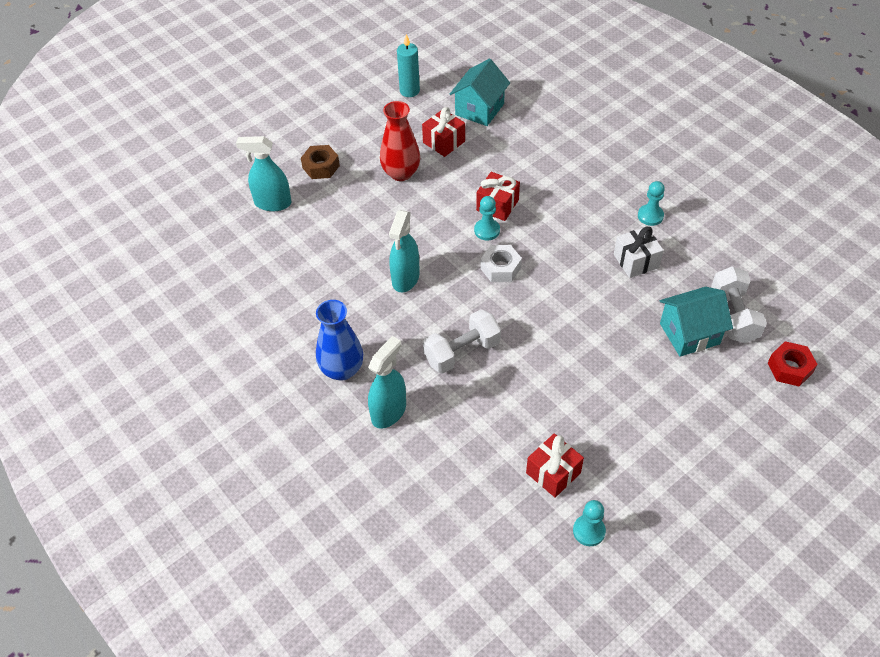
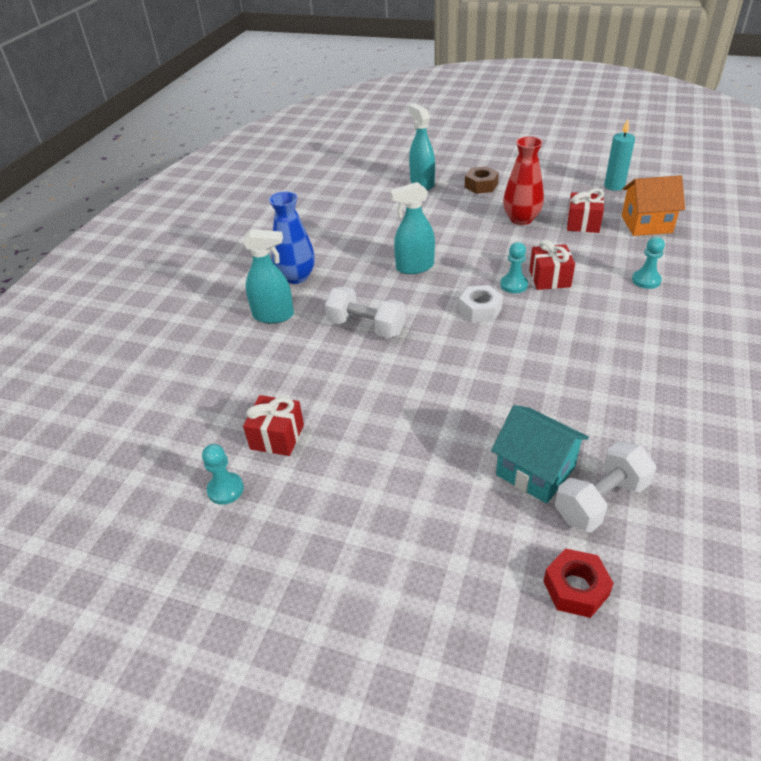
camera: 60 degrees right, 10 degrees down
turquoise house [450,59,510,126] -> orange house [621,175,685,236]
white gift [614,227,664,278] -> none
turquoise pawn [638,181,665,226] -> turquoise pawn moved to [632,237,665,289]

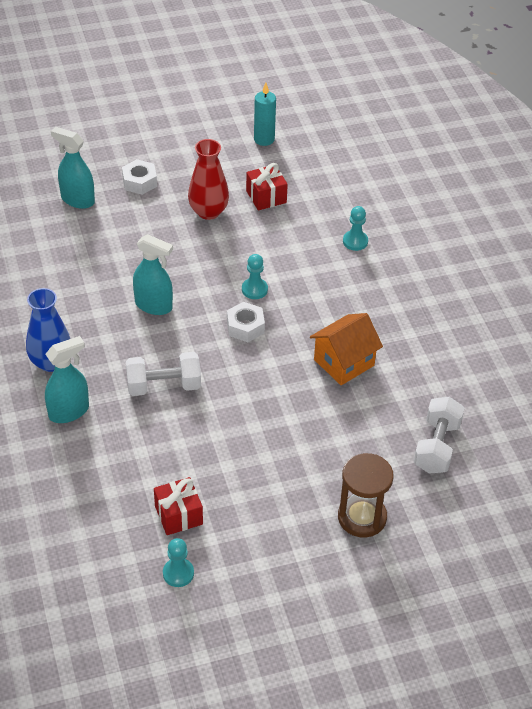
camera: 40 degrees left, 5 degrees up
turquoise spray bottle [390,182,435,274] -> turquoise spray bottle turned 105 degrees counterclockwise [133,234,173,315]
brown nut [465,166,499,194] -> white nut [122,159,157,195]
turquoise house [491,405,589,504] -> none
red gift [529,239,575,290] -> none
red nut [543,548,614,618] -> none
orange house [621,175,685,236] -> orange house moved to [310,313,383,385]
none -> brown hourglass [338,453,394,538]

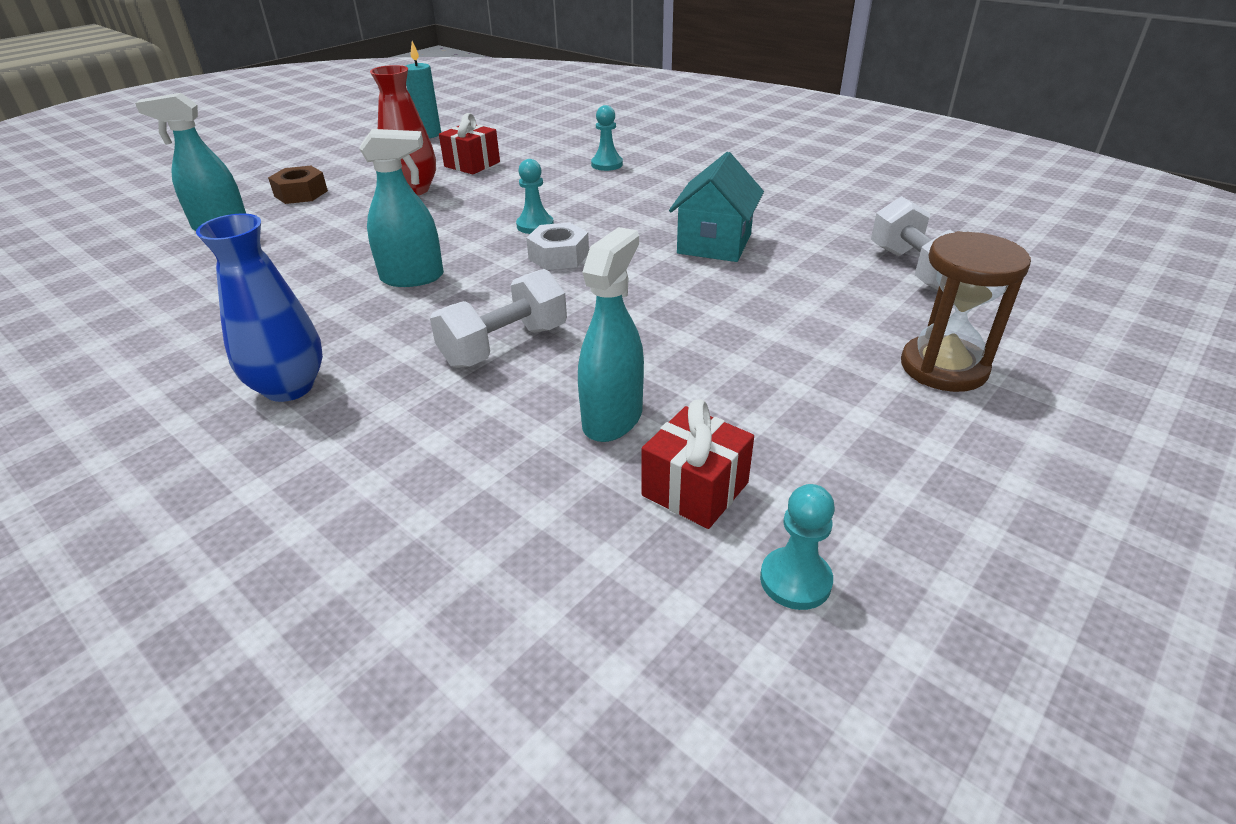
camera: 30 degrees left, 10 degrees down
turquoise spray bottle [45,336,89,423] -> turquoise spray bottle moved to [578,227,644,442]
white nut [122,159,157,195] -> brown nut [268,166,328,204]
orange house [310,313,383,385] -> turquoise house [669,152,764,262]

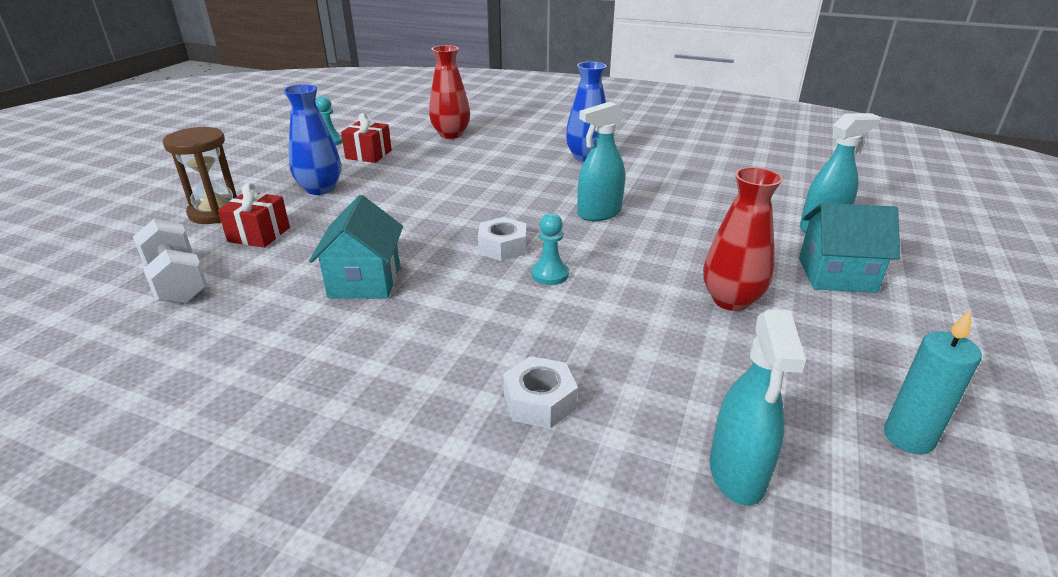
camera: 160 degrees right, 5 degrees down
brown nut [268,166,328,204] -> turquoise house [799,203,900,293]
white dumbbell [430,269,567,368] -> none
red gift [439,113,500,174] -> red gift moved to [218,183,290,248]
turquoise spray bottle [578,227,644,442] -> turquoise spray bottle moved to [710,309,806,505]
turquoise pawn [591,105,623,171] -> white nut [503,356,578,429]
none -> blue vase [283,84,341,195]
none -> red vase [429,45,470,139]

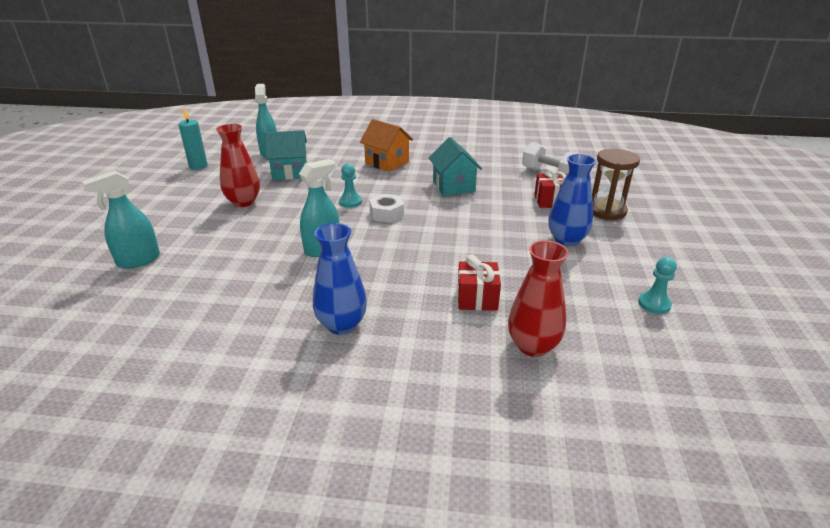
camera: 165 degrees right, 0 degrees up
red gift [341,113,392,163] -> red gift moved to [458,254,501,311]
white nut [503,356,578,429] -> none
turquoise house [799,203,900,293] -> turquoise house moved to [264,130,307,180]
none -> orange house [360,119,413,172]

